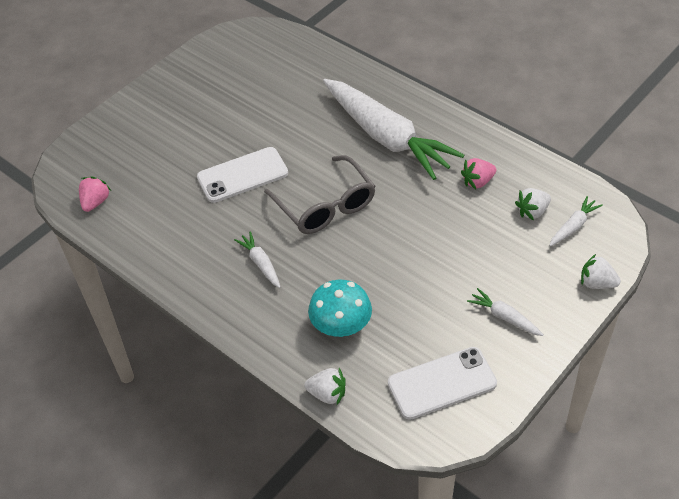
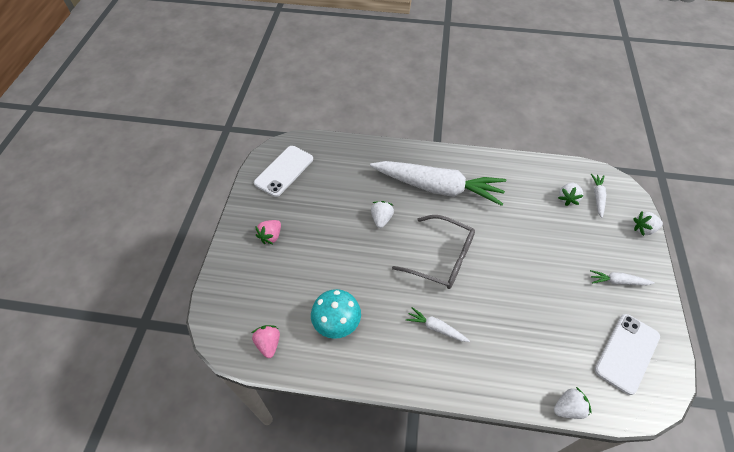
camera: 35 degrees left, 5 degrees up
white phone [197,147,288,203] -> white phone moved to [254,146,313,197]
turquoise mushroom [308,280,372,337] -> turquoise mushroom moved to [311,289,361,339]
pink strawberry [461,158,496,189] -> pink strawberry moved to [255,220,281,244]
none -> white strawberry [371,201,394,228]

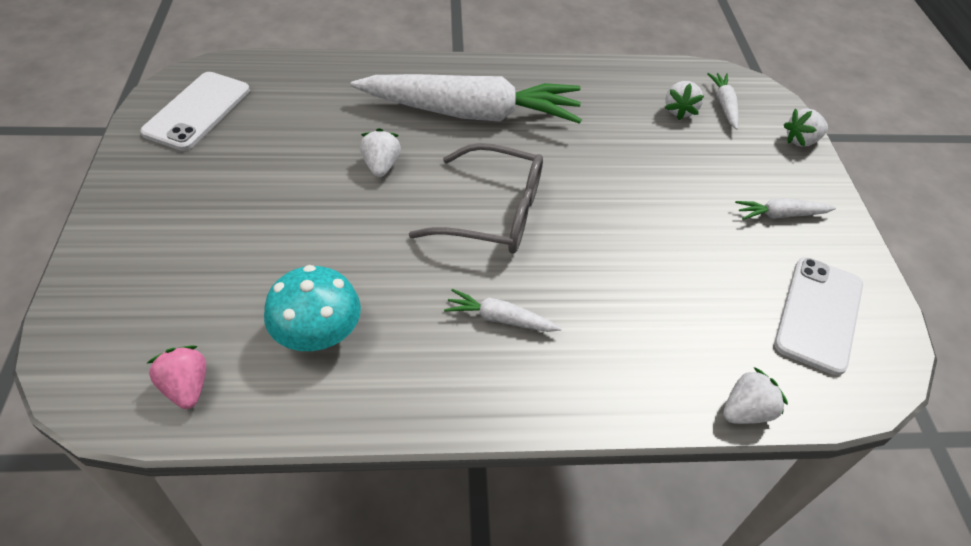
camera: 15 degrees left, 5 degrees down
pink strawberry [255,220,281,244] -> none

